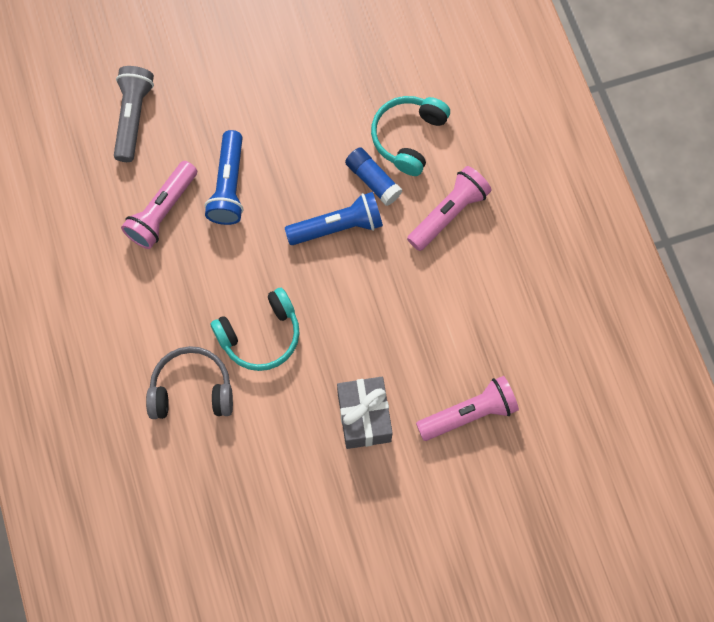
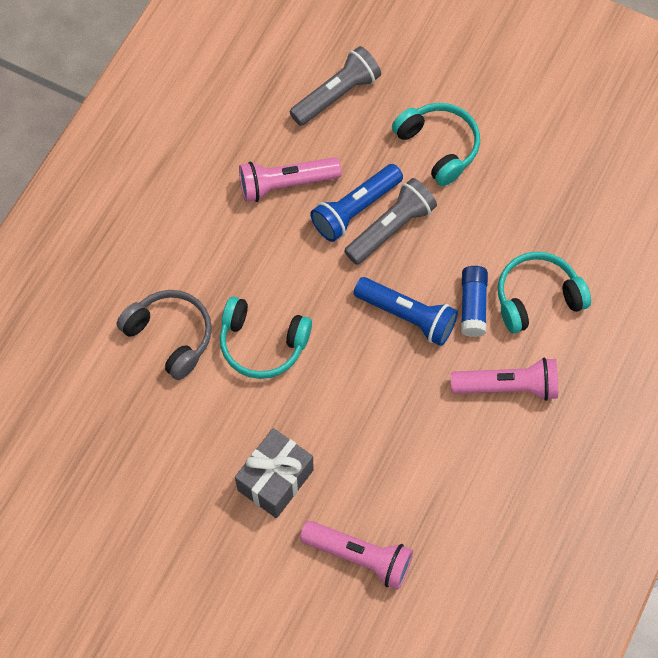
camera: 45 degrees right, 5 degrees down
none -> grey flashlight [344,178,437,265]
none -> turquoise headphones [392,103,480,186]

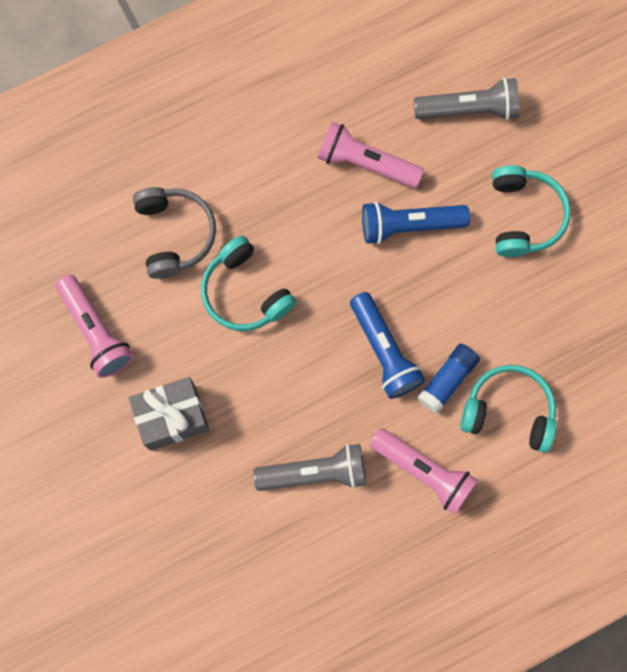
camera: 35 degrees right, 10 degrees up
pink flashlight [300,521,413,590] -> pink flashlight moved to [56,275,134,378]
grey flashlight [344,178,437,265] -> grey flashlight moved to [253,444,366,491]

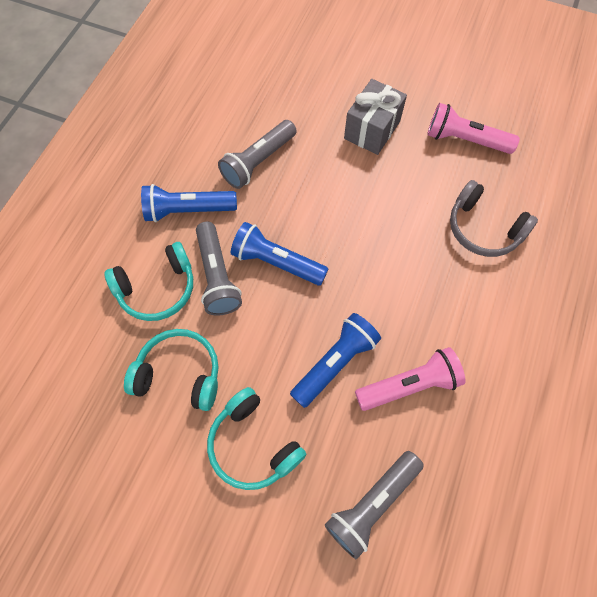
camera: 140 degrees right, 10 degrees down
turquoise headphones [201,236,296,331] -> turquoise headphones moved to [124,329,219,411]
pink flashlight [370,428,478,515] -> blue flashlight [141,184,237,222]
blue glue stick [417,344,480,414] -> grey flashlight [196,222,242,316]

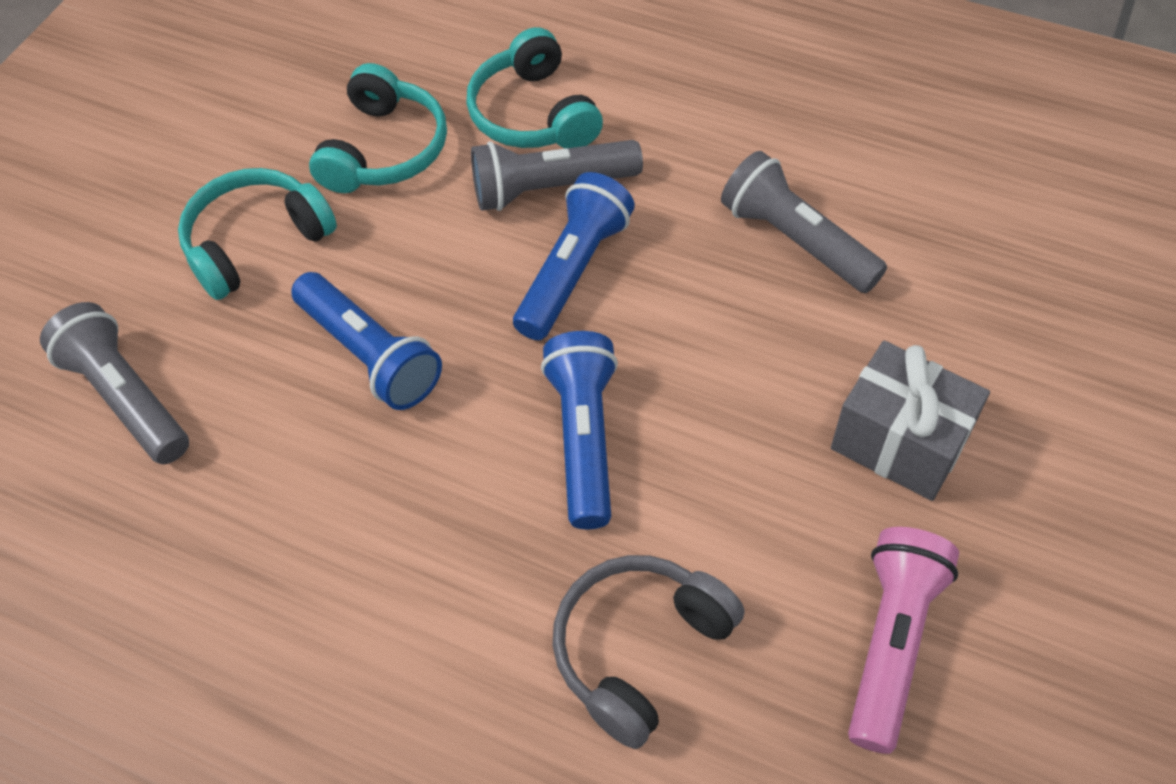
camera: 95 degrees right, 10 degrees down
blue flashlight [141,184,237,222] -> blue flashlight moved to [541,331,618,529]
pink flashlight [355,347,466,411] -> none

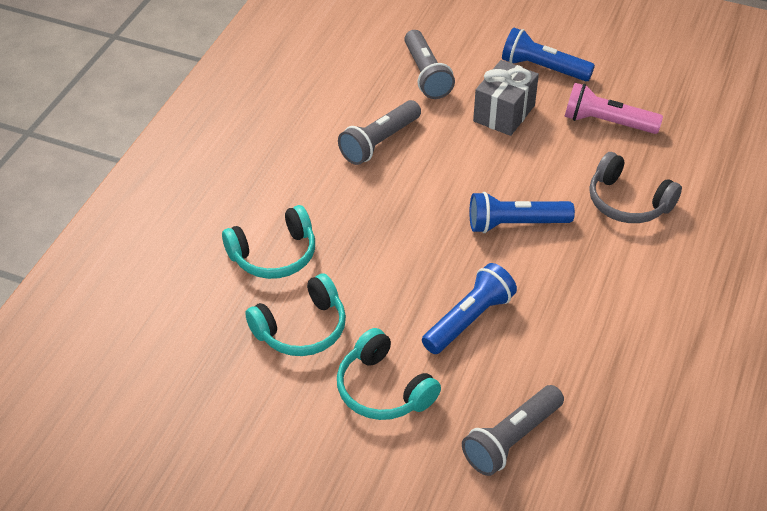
camera: 95 degrees left, 10 degrees down
turquoise headphones [309,63,447,193] -> turquoise headphones turned 135 degrees clockwise [245,273,346,356]
grey flashlight [471,140,643,211] -> grey flashlight moved to [404,30,455,99]
blue flashlight [513,172,635,340] -> blue flashlight moved to [502,28,595,81]

